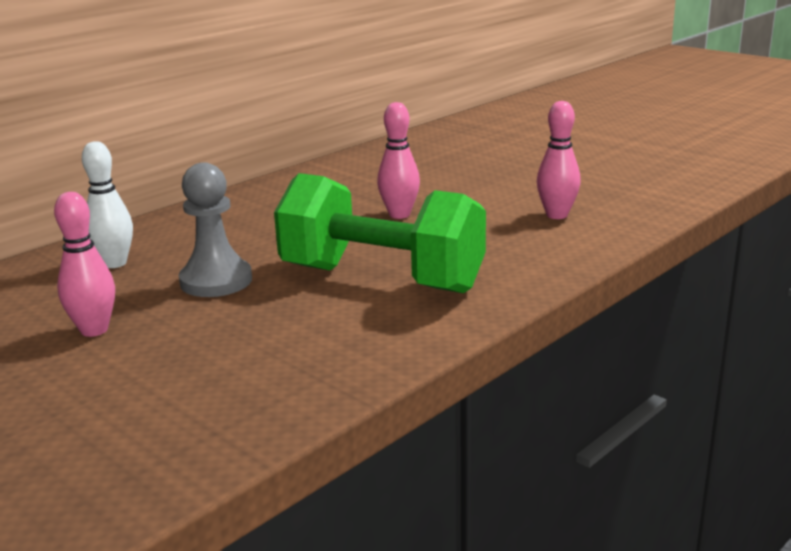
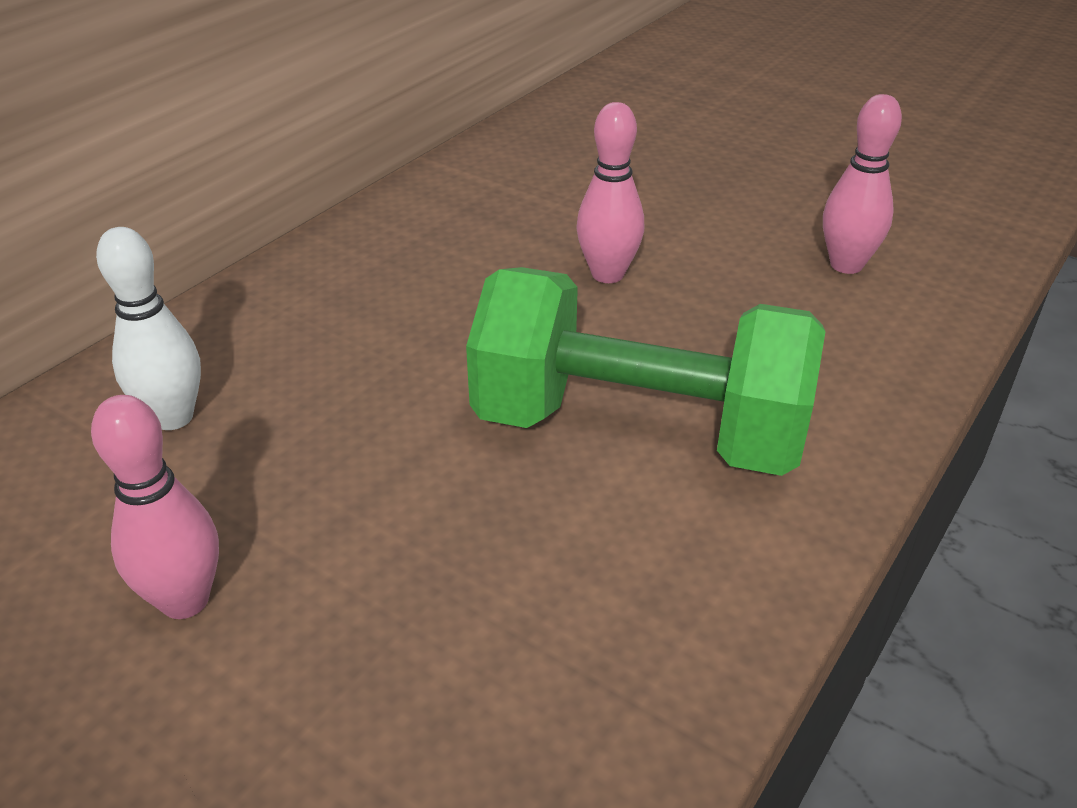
camera: 10 degrees left, 15 degrees up
grey pawn [179,162,252,297] -> none

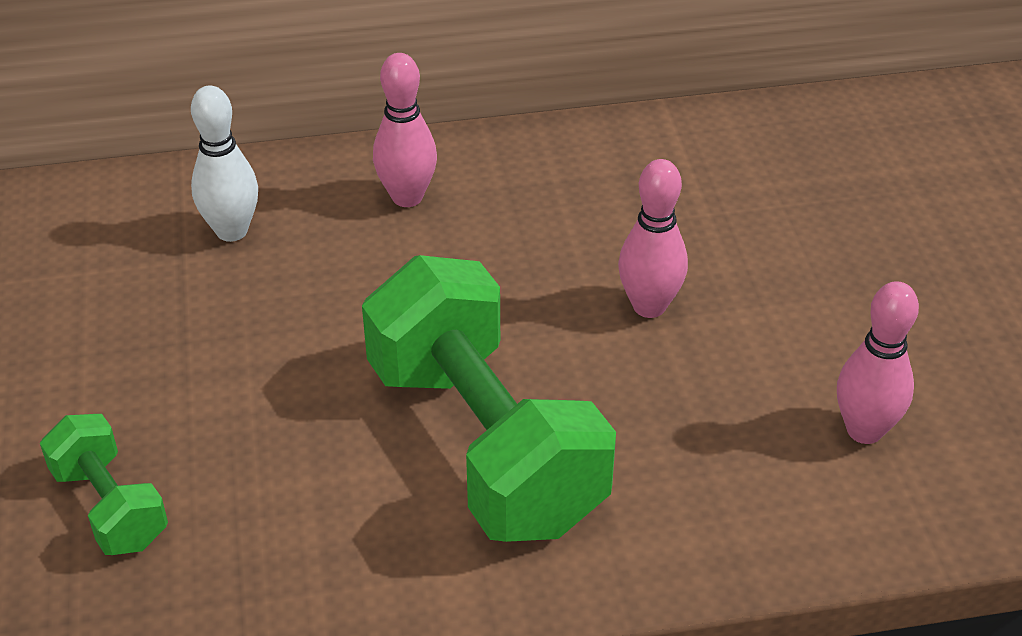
camera: 45 degrees right, 5 degrees up
pink bowling pin [91,395,219,619] -> pink bowling pin moved to [373,53,437,207]
none -> green dumbbell [40,414,168,555]

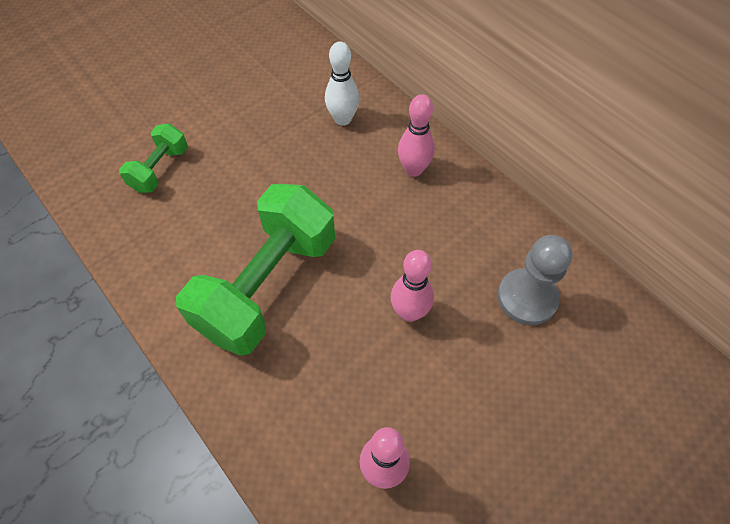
camera: 60 degrees right, 15 degrees up
none -> grey pawn [497,235,573,325]

